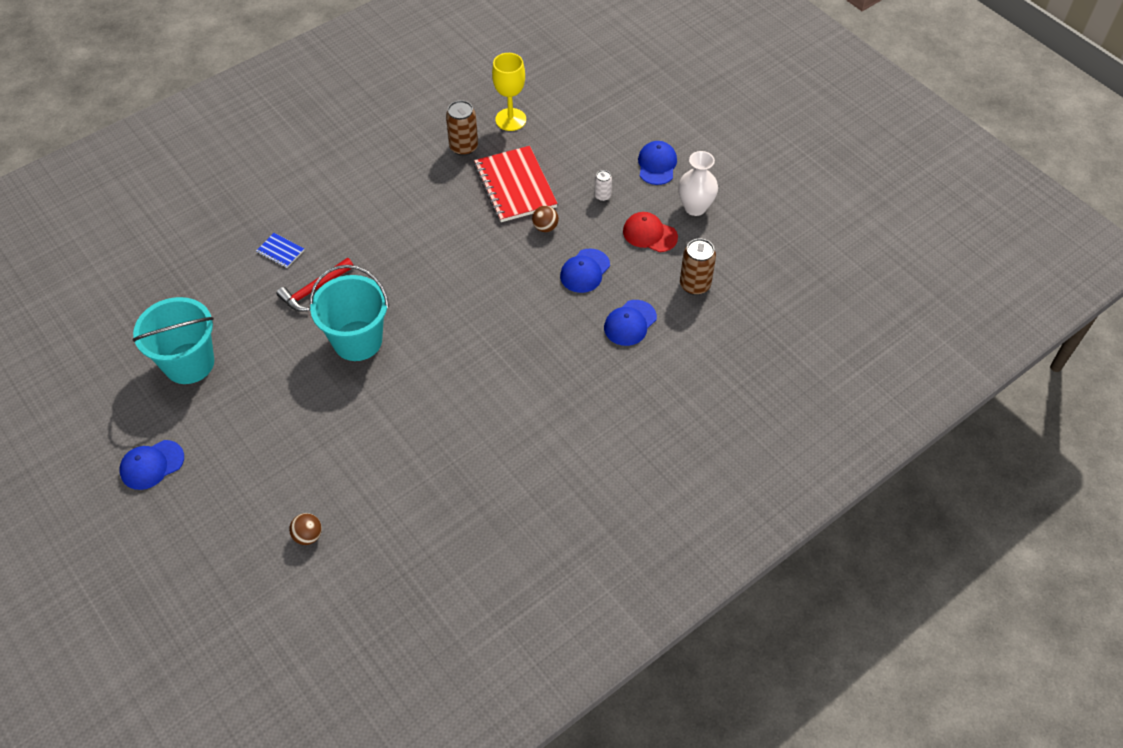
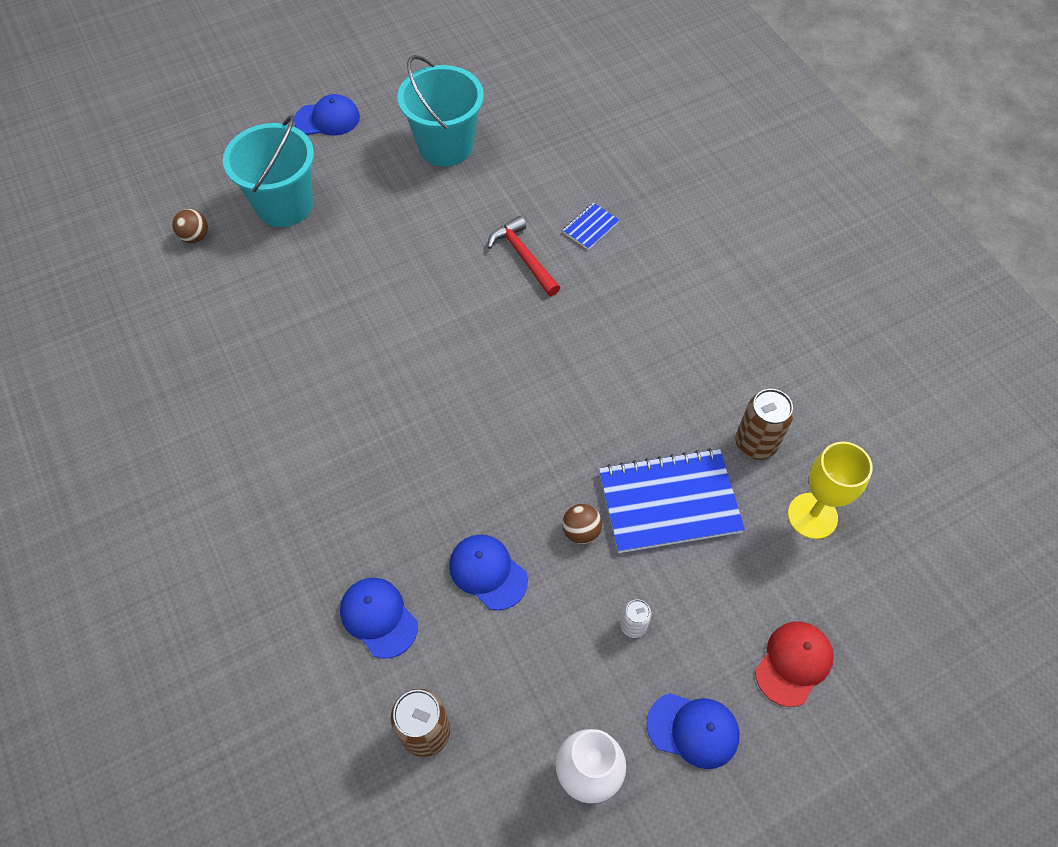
camera: 100 degrees right, 5 degrees up
blue cap [119,440,184,490] -> blue cap turned 105 degrees clockwise [294,94,360,136]
turquoise bucket [309,265,389,361] -> turquoise bucket moved to [223,115,314,227]
red notebook [474,146,558,222] -> blue notebook [599,448,745,553]
red cap [623,212,678,252] -> red cap moved to [755,622,834,707]

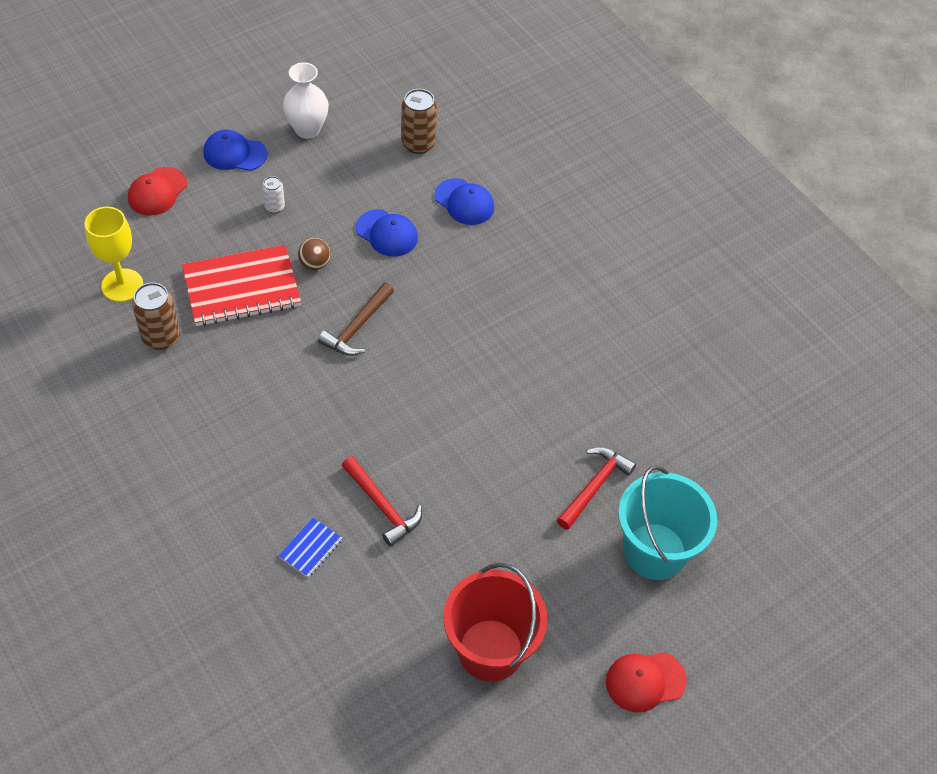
camera: 170 degrees right, 5 degrees down
brown ball [172,209,208,243] -> none
blue cap [294,94,360,136] -> red cap [606,652,687,713]
turquoise bucket [397,55,484,167] -> red bucket [443,563,548,682]
blue notebook [599,448,745,553] -> red notebook [182,245,301,326]
none -> brown hammer [318,283,394,356]
none -> red hammer [557,447,636,530]

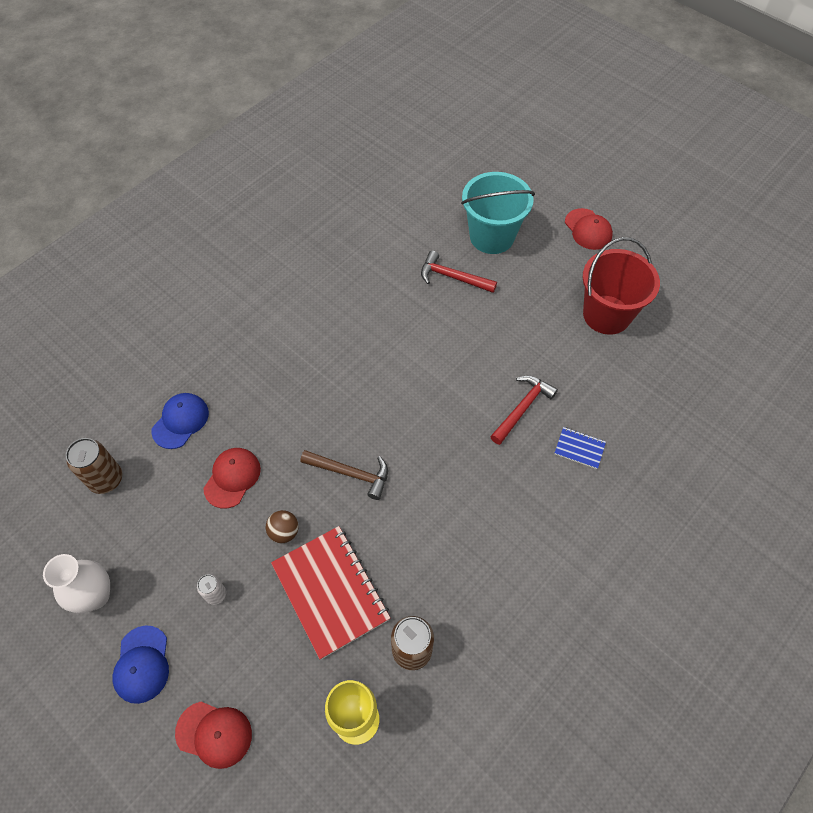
camera: 100 degrees left, 5 degrees up
blue cap [356,209,418,257] -> red cap [203,448,261,508]

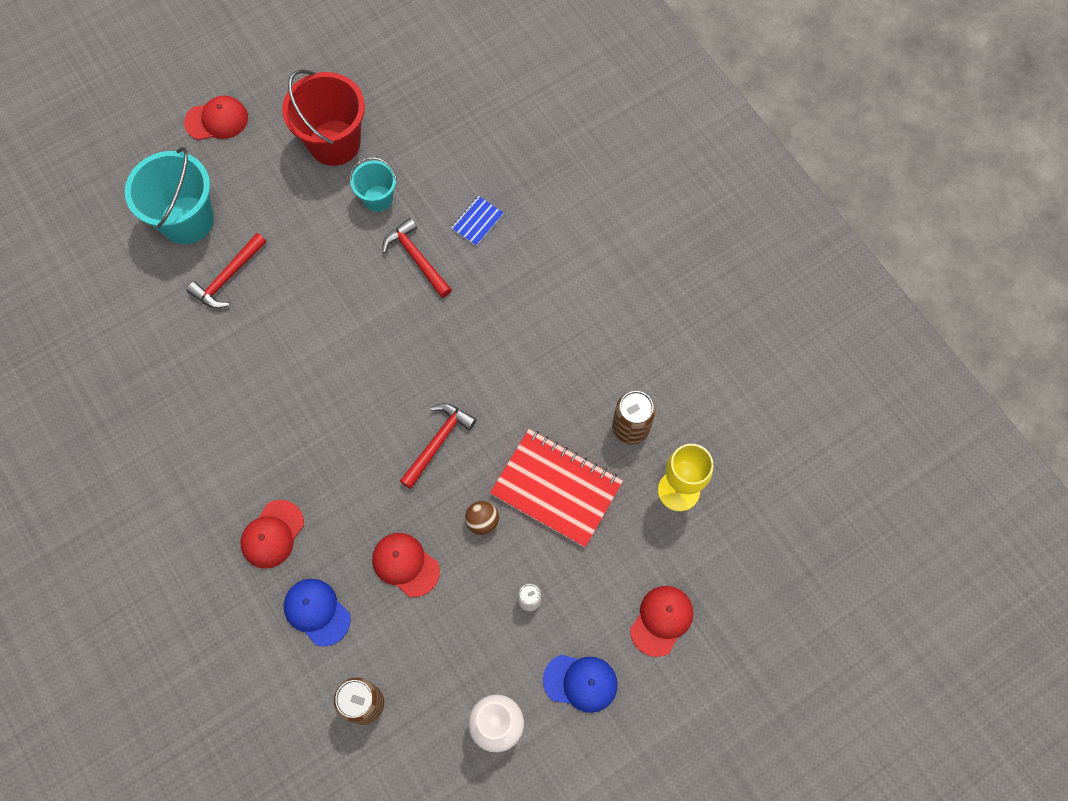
camera: 75 degrees left, 10 degrees up
red notebook [271,526,390,659] -> red notebook turned 45 degrees clockwise [490,429,623,548]
brown hammer [300,450,388,500] -> red hammer [400,403,476,489]
none -> red cap [241,500,304,569]
none -> turquoise bucket [350,157,397,212]

